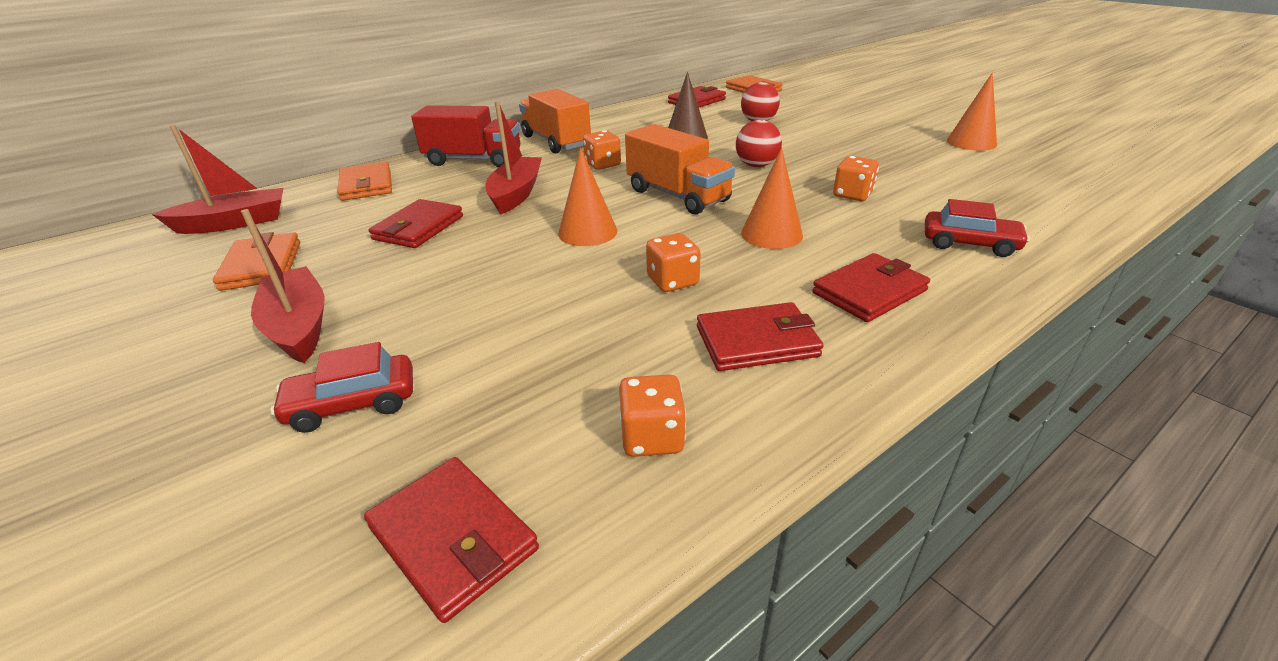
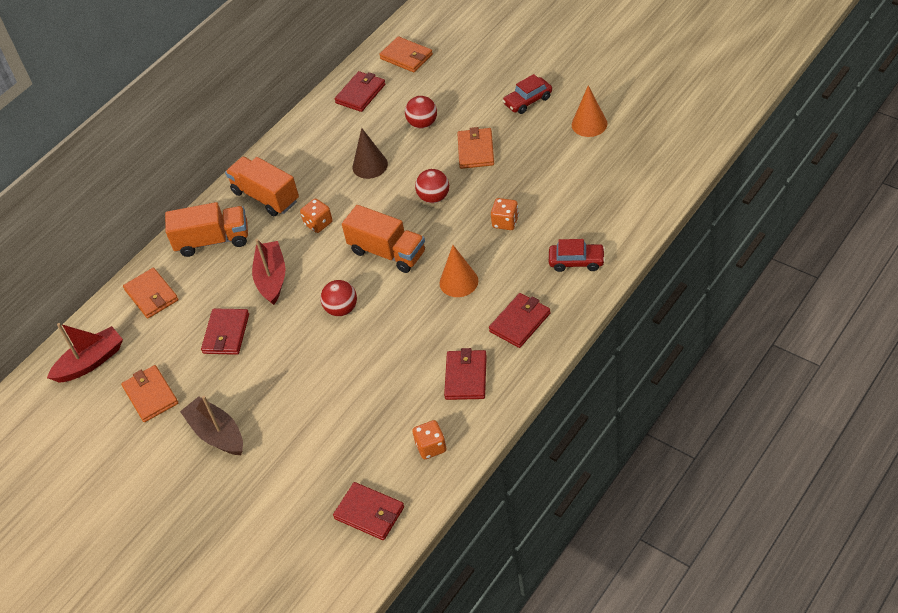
camera: 10 degrees left, 15 degrees up
red boat [241,209,325,363] -> brown boat [180,396,243,455]
red car [270,342,413,433] -> red car moved to [502,74,552,114]
red truck [411,105,520,167] -> orange truck [165,202,248,257]
orange cone [558,148,617,246] -> red ball [320,280,357,316]
orange dice [646,233,701,292] -> none
red wallet [697,302,824,371] -> red wallet turned 60 degrees counterclockwise [444,348,487,400]
none -> orange wallet [457,127,494,169]

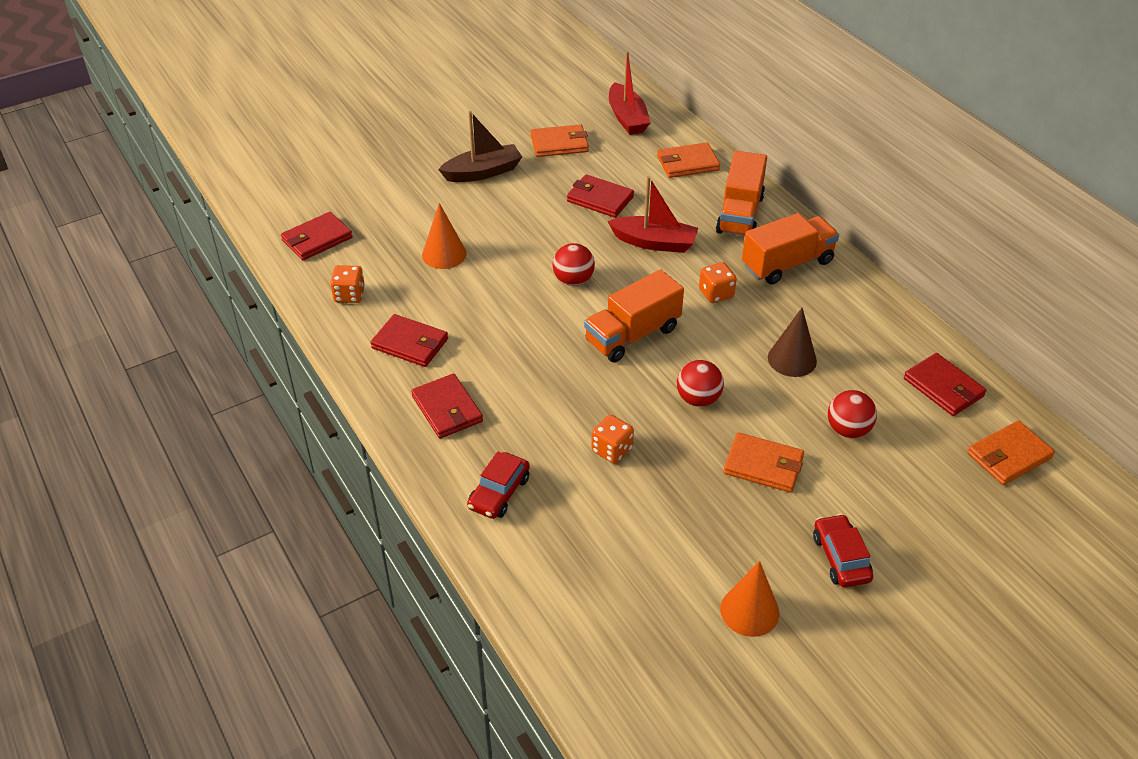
camera: 105 degrees right, 5 degrees down
orange cone [440,245,478,297] -> orange cone moved to [422,203,467,269]

